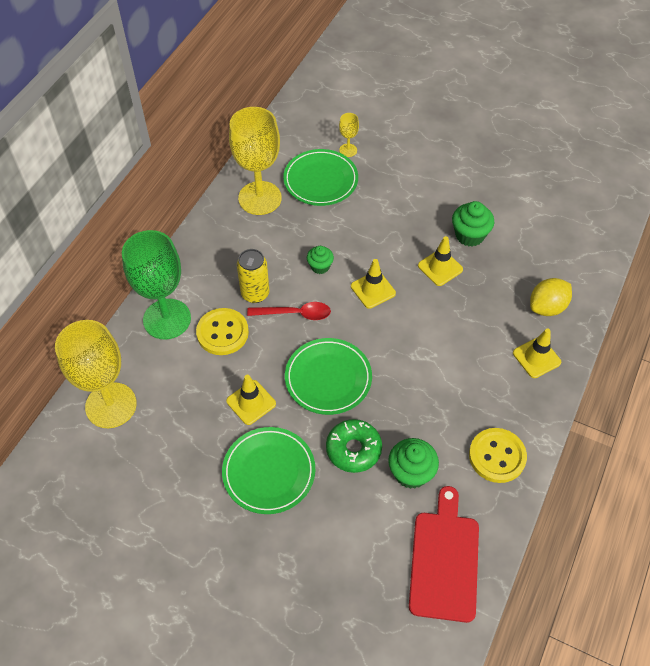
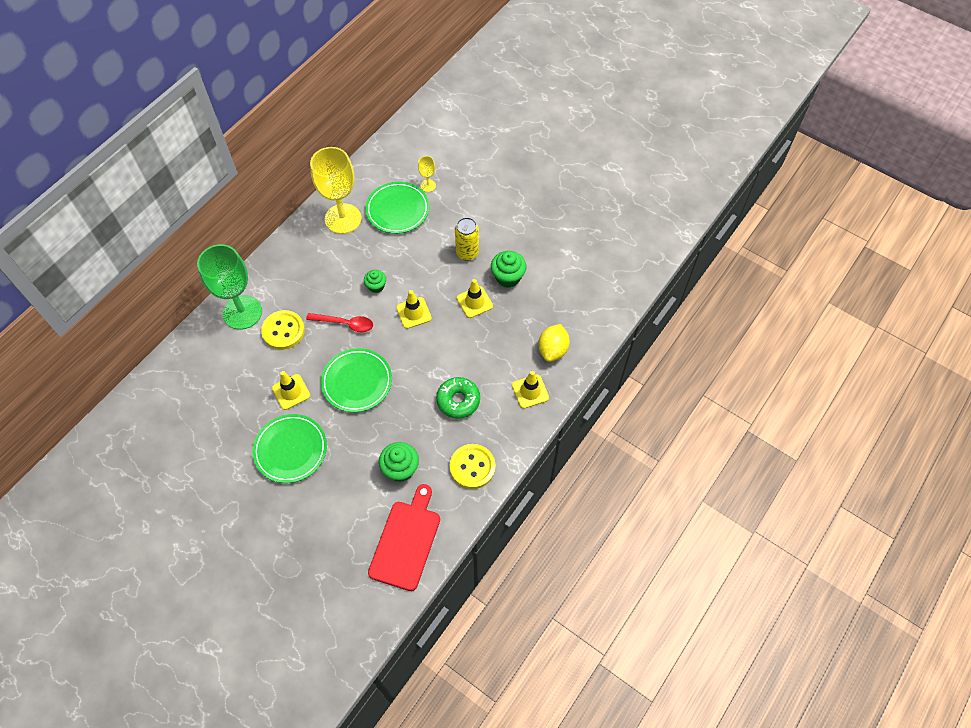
camera: 10 degrees right, 5 degrees up
yellow goblet [55,320,137,428] -> none
yellow can [237,249,269,303] -> yellow can moved to [455,217,479,261]
green donut [326,419,382,473] -> green donut moved to [436,377,480,419]
yellow lemon [530,278,572,316] -> yellow lemon turned 45 degrees counterclockwise [538,324,570,362]

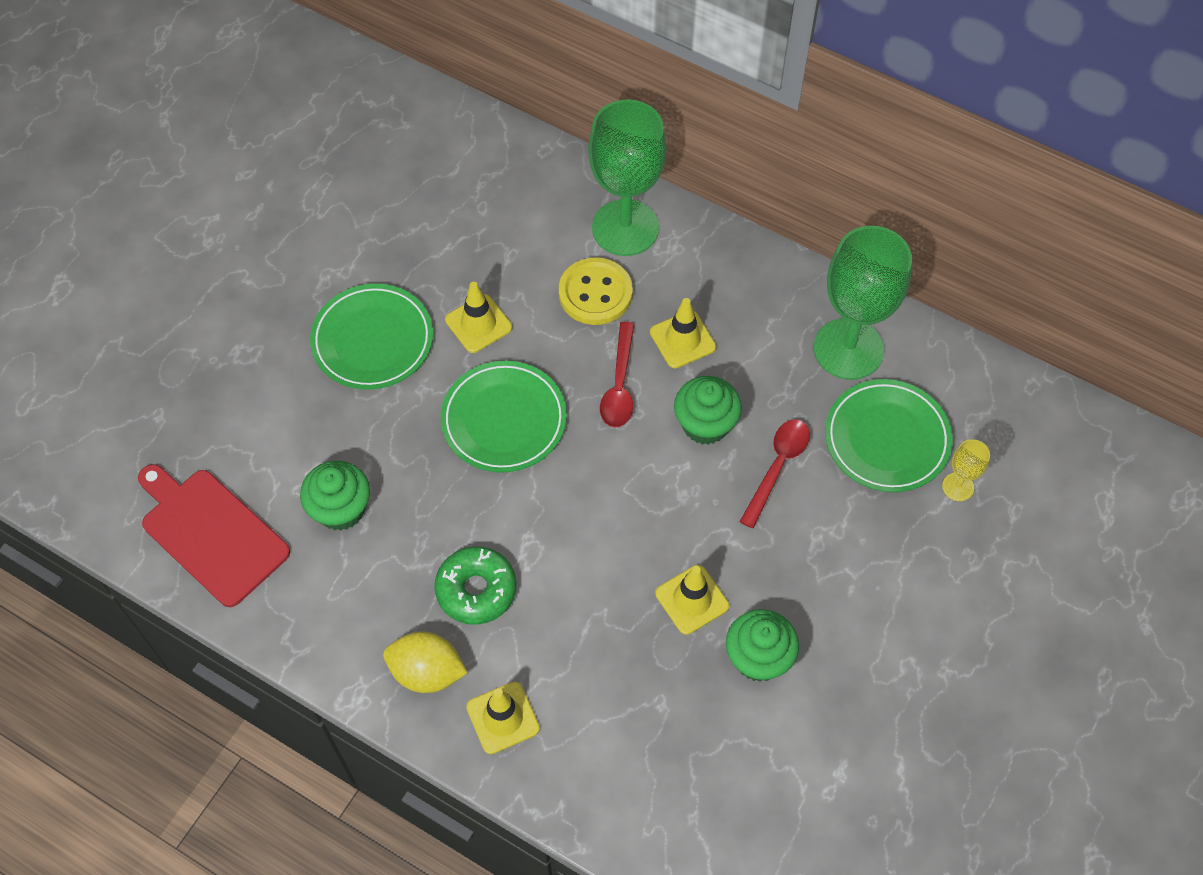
camera: 85 degrees right, 0 degrees up
yellow goblet [310,147,361,234] -> green goblet [814,226,912,380]
green cupcake [364,270,386,293] -> green cupcake [674,376,742,445], size x1.58
red cutting board [368,484,440,591] -> red cutting board turned 150 degrees counterclockwise [138,464,290,607]
yellow traffic cone [396,290,432,329] -> yellow traffic cone moved to [650,298,716,368]
yellow button [450,444,496,489] -> none
yellow can [455,217,479,261] -> none
yellow lemon [538,324,570,362] -> yellow lemon moved to [383,631,468,693]
none -> red spoon [739,419,810,528]

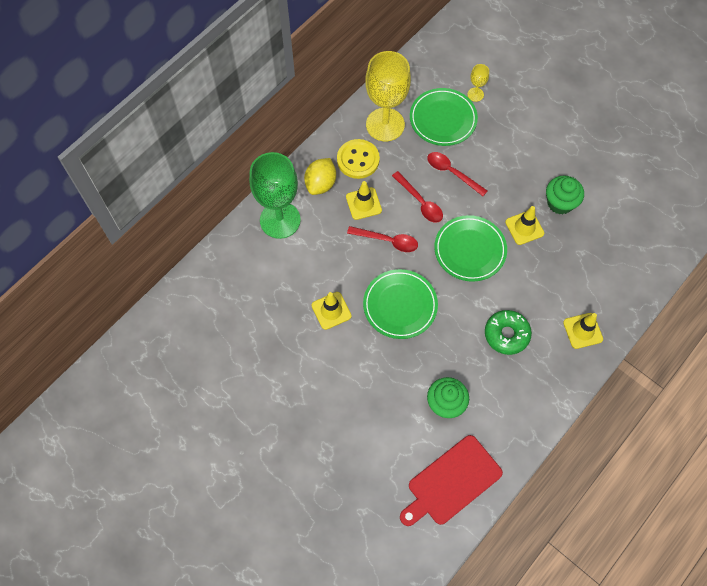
camera: 80 degrees left, 5 degrees up
green plate [310,284,433,390] -> green plate moved to [434,215,507,282]
yellow lemon [383,631,468,693] -> yellow lemon moved to [304,158,336,195]
yellow button [559,258,633,325] -> yellow button moved to [337,139,380,179]
green cupcake [674,376,742,445] -> red spoon [392,171,443,223]
green goblet [814,226,912,380] -> yellow goblet [365,51,411,141]

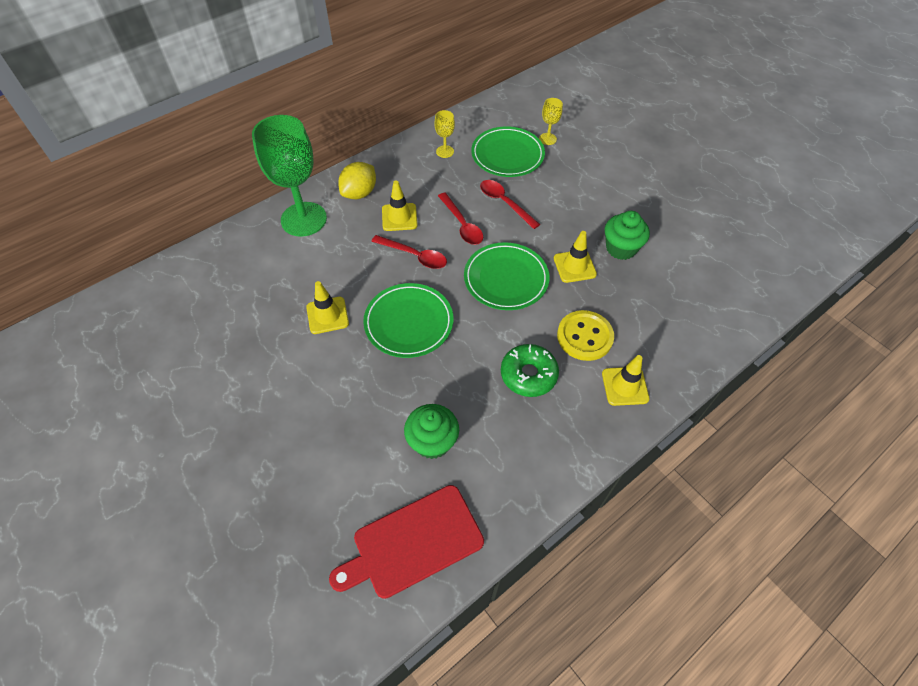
camera: 10 degrees right, 10 degrees down
yellow button [337,139,380,179] -> yellow button moved to [557,310,614,361]
yellow goblet [365,51,411,141] -> yellow goblet [435,110,455,158], size x0.43

